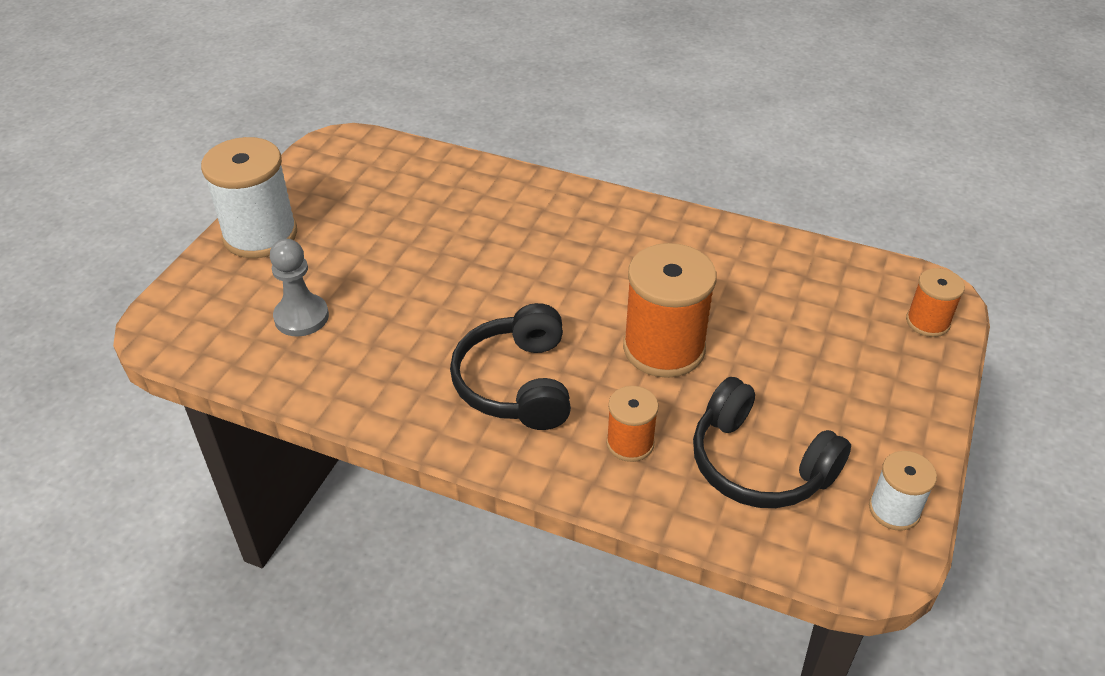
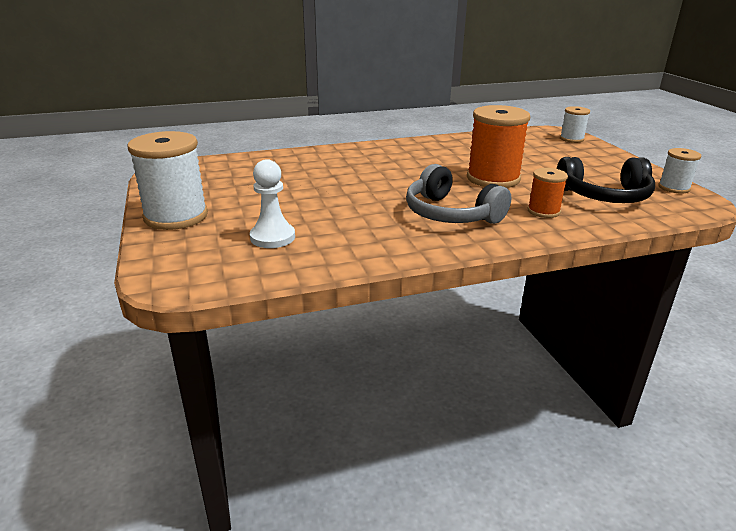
camera: 40 degrees left, 15 degrees down
grey pawn [270,239,329,336] -> white pawn [250,159,295,248]
black headphones [450,303,571,430] -> grey headphones [406,164,512,224]
orange spool [906,268,965,337] -> white spool [560,106,590,143]

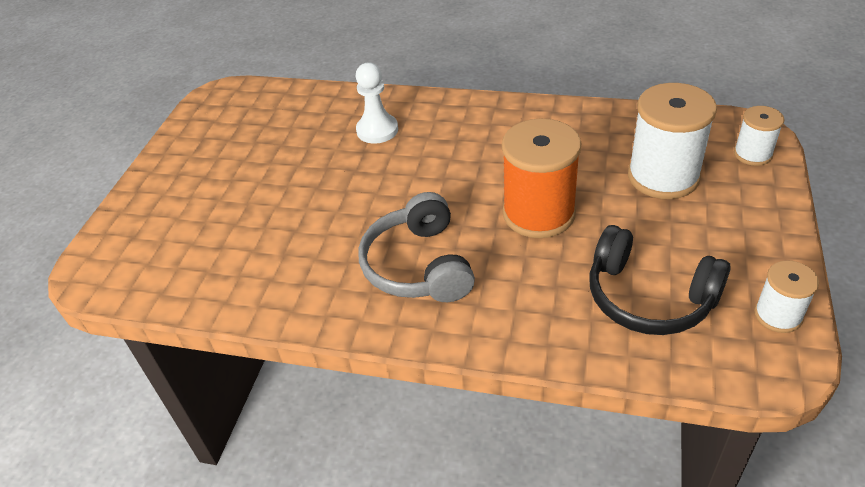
camera: 35 degrees right, 15 degrees up
white spool [127,131,208,230] -> white spool moved to [628,83,717,199]
white pawn [250,159,295,248] -> white pawn moved to [356,63,398,144]
orange spool [528,168,568,218] -> none

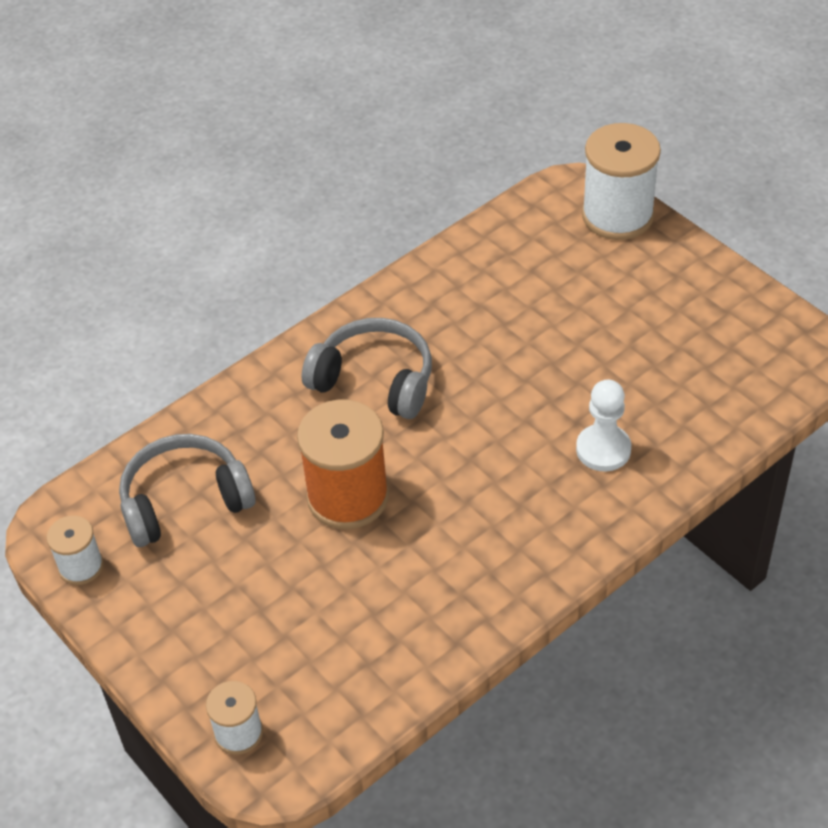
camera: 125 degrees right, 5 degrees up
black headphones [589,225,731,335] -> grey headphones [119,434,256,547]
white spool [628,83,717,199] -> white spool moved to [582,123,661,240]

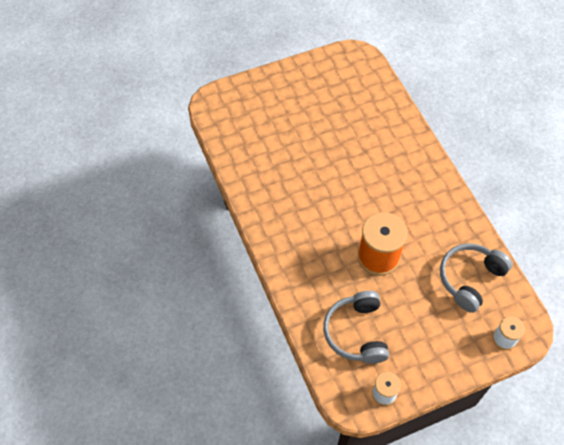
camera: 75 degrees left, 10 degrees up
grey headphones [302,318,432,419] -> grey headphones moved to [440,243,512,313]
white pawn [576,380,631,472] -> none
white spool [582,123,661,240] -> none

